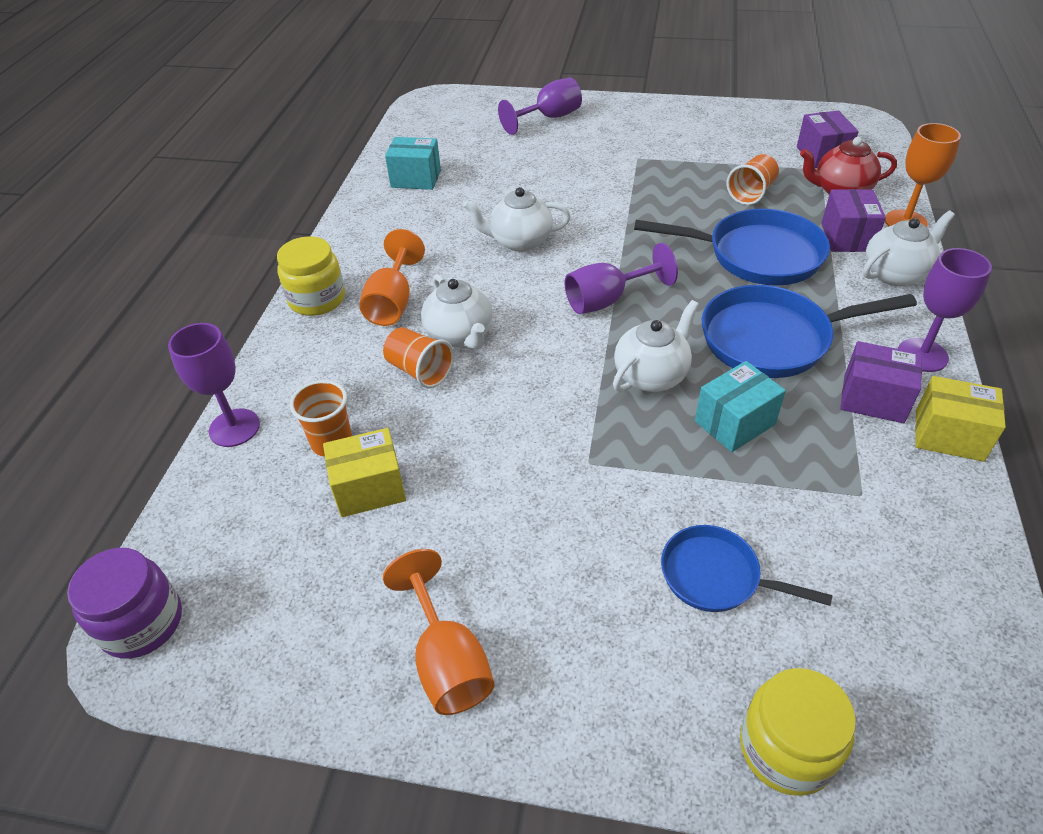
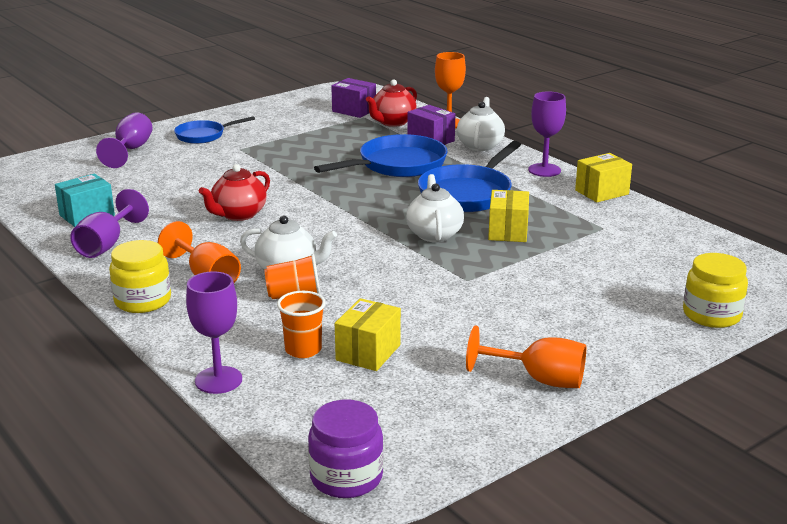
camera: 50 degrees left, 20 degrees down
white teapot [463,187,571,252] -> red teapot [199,164,270,221]
purple goblet [565,243,678,314] -> purple goblet moved to [70,189,149,258]
blue pan [661,525,832,612] -> blue pan moved to [174,116,255,144]
turquoise box [695,361,786,452] -> yellow box [488,190,529,242]
orange cup [727,154,779,205] -> none
purple box [840,341,922,423] -> none

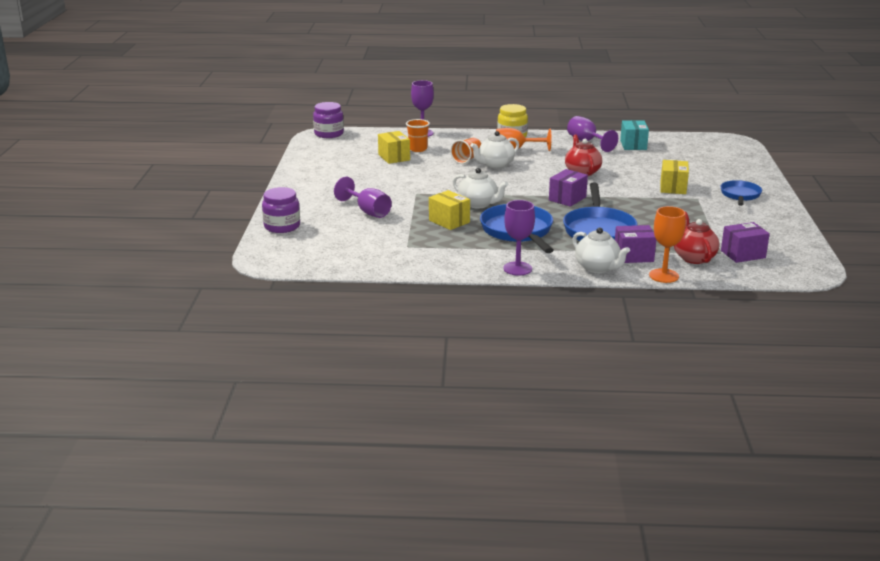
camera: 130 degrees right, 0 degrees up
purple goblet [96,112,152,168] -> purple goblet moved to [334,177,392,218]
orange goblet [466,325,586,388] -> none
yellow box [575,153,632,202] -> yellow box moved to [660,160,689,194]
yellow jar [683,253,748,328] -> purple jar [262,187,300,233]
none -> purple box [549,169,588,207]

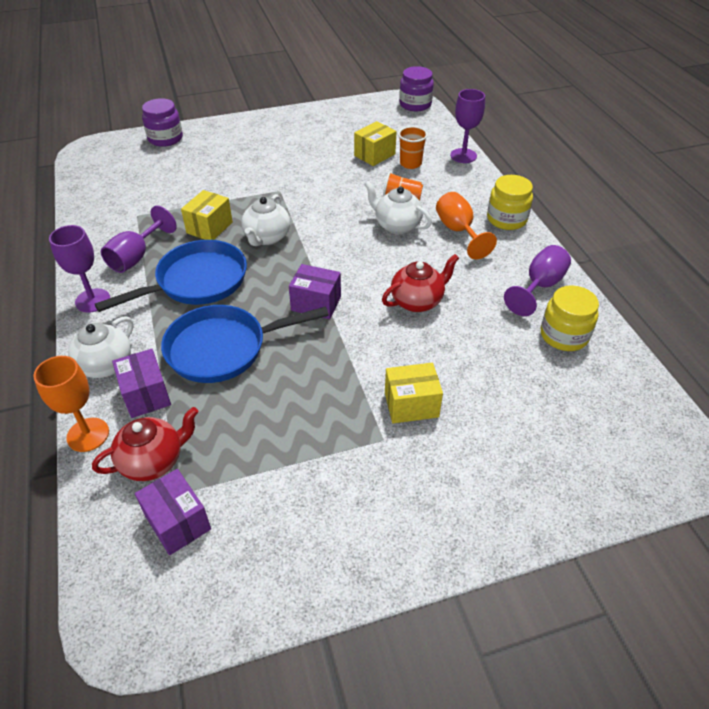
camera: 70 degrees right, 20 degrees up
purple goblet [334,177,392,218] -> purple goblet moved to [101,205,177,273]
turquoise box [620,120,649,150] -> yellow jar [541,285,599,351]
blue pan [721,180,762,206] -> none

